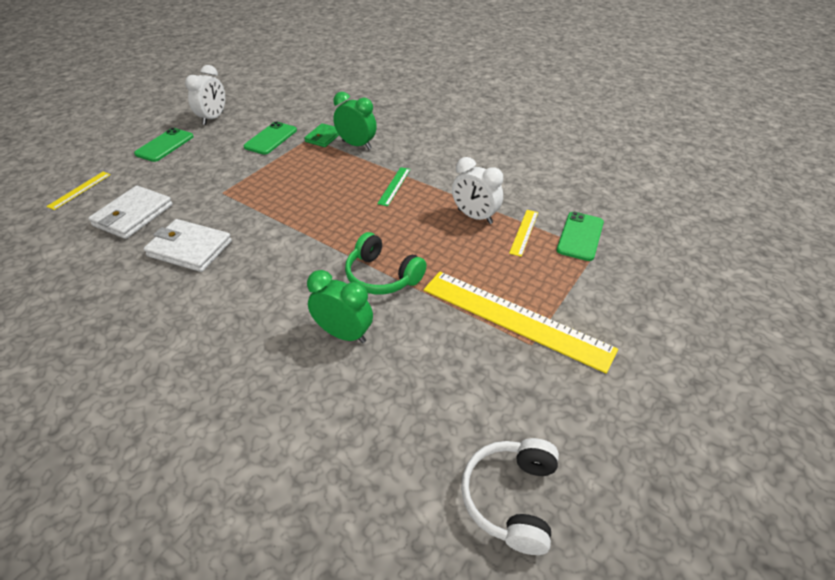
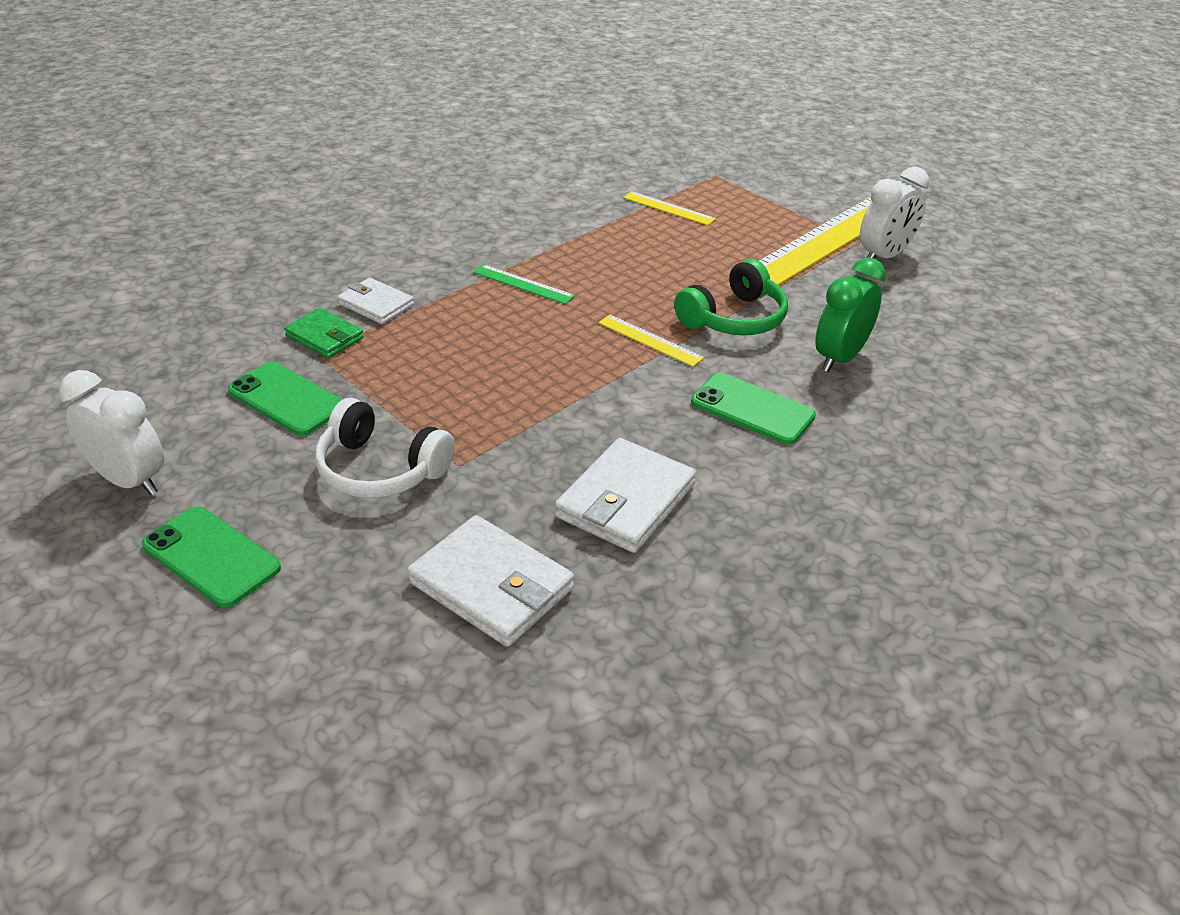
camera: 80 degrees left, 5 degrees down
yellow ruler [46,172,111,210] -> yellow ruler moved to [598,315,704,367]
green clock [333,92,377,149] -> white wallet [338,278,414,324]
white clock [452,157,503,224] -> white clock moved to [860,167,929,259]
white headphones [461,438,559,555] -> white headphones moved to [315,398,455,498]
green phone [557,212,604,261] -> green phone moved to [691,373,816,445]

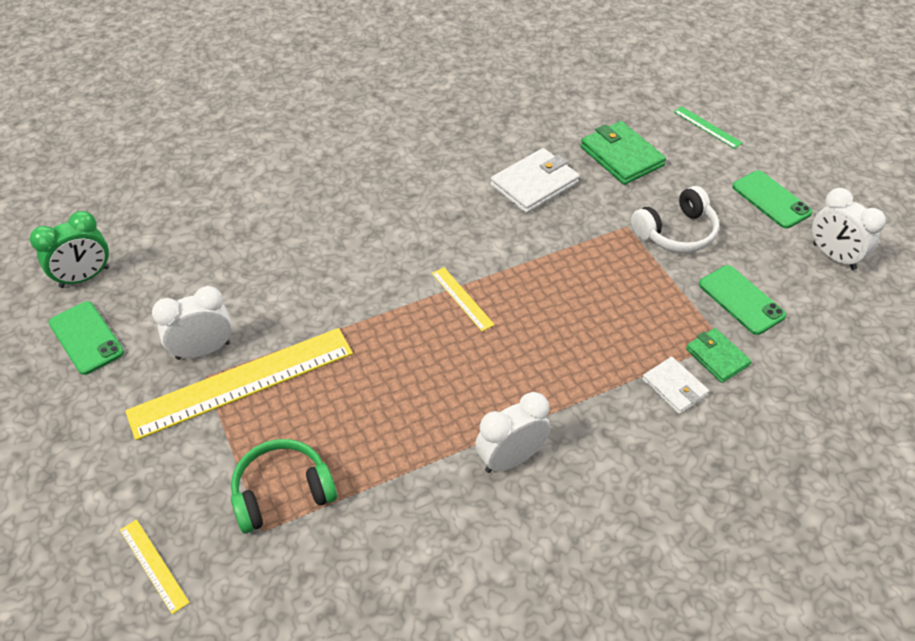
camera: 160 degrees left, 10 degrees up
white headphones [315,398,455,498] -> white headphones turned 105 degrees clockwise [631,186,719,253]
white wallet [407,515,574,647] -> green wallet [581,121,666,185]
green ruler [473,264,575,304] -> green ruler moved to [674,106,743,149]
yellow ruler [623,191,716,225] -> yellow ruler moved to [120,519,190,614]
green headphones [674,259,788,335] -> green headphones moved to [231,439,337,533]
green phone [691,373,816,445] -> green phone moved to [49,301,124,375]
green clock [815,258,886,372] -> green clock moved to [30,211,109,288]
none -> white clock [475,392,551,473]

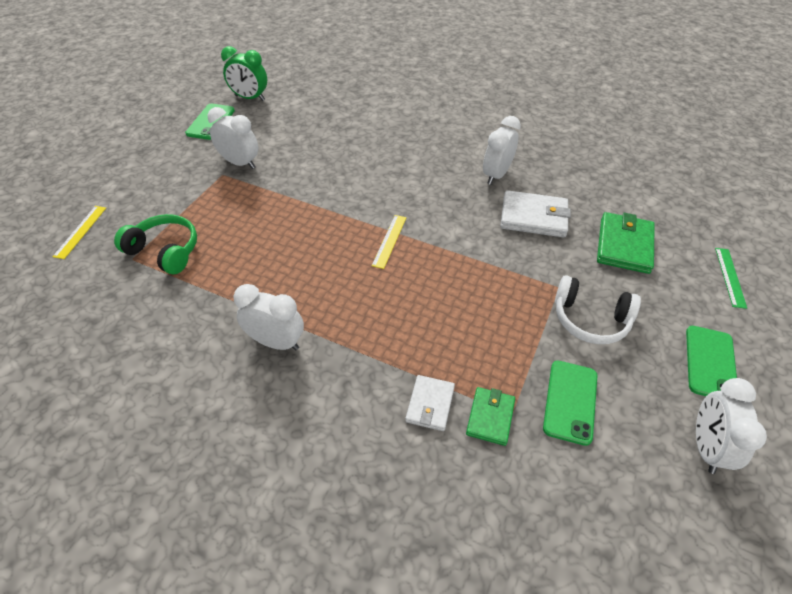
camera: 50 degrees right, 0 degrees up
yellow ruler [125,328,353,440] -> none
none -> white clock [483,116,521,185]

